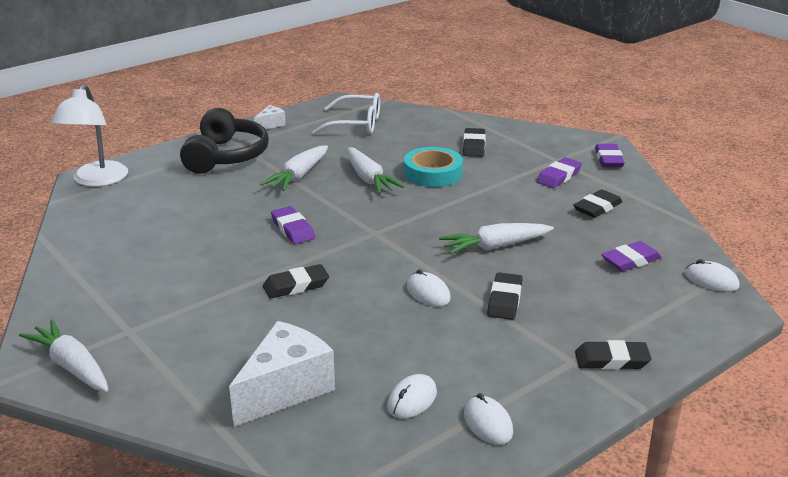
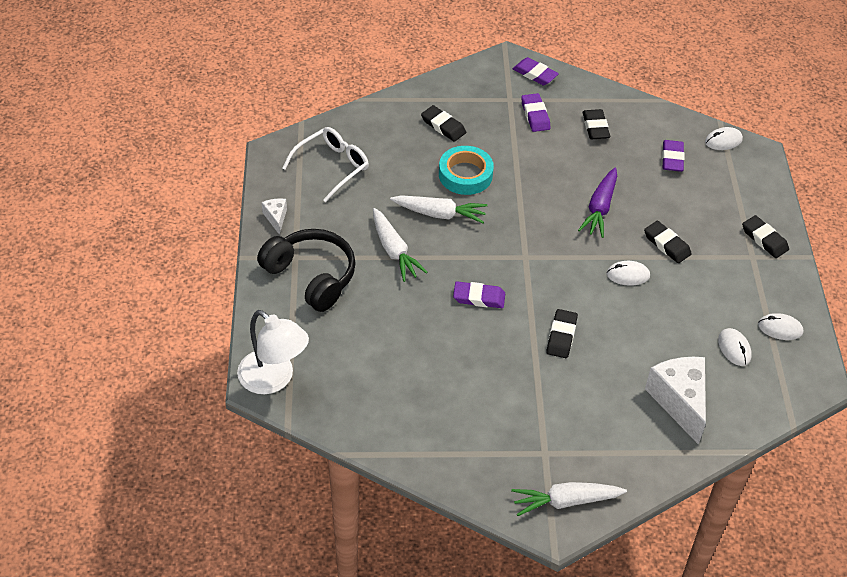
camera: 55 degrees left, 20 degrees up
white carrot [439,223,554,254] -> purple carrot [578,168,617,238]
black eraser [575,340,652,370] -> black eraser turned 75 degrees counterclockwise [742,215,789,258]

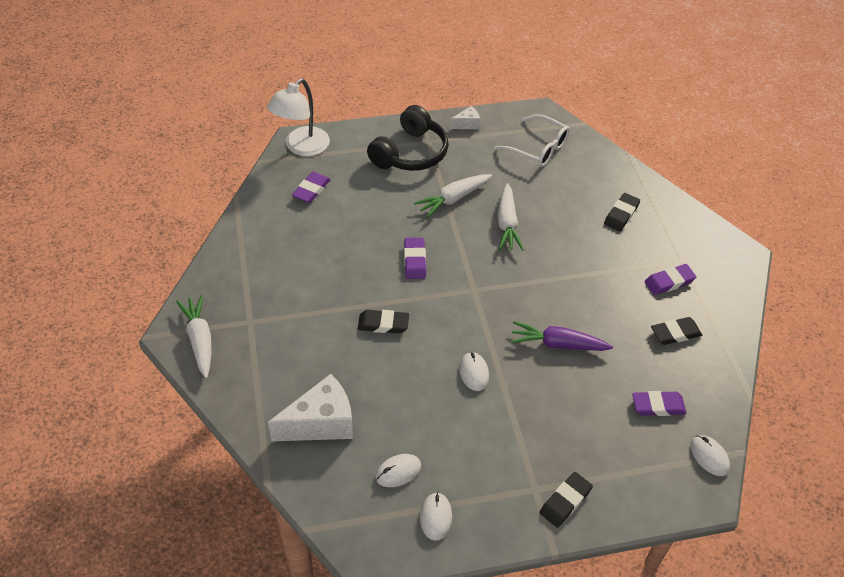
camera: 80 degrees right, 0 degrees up
turquoise tape [439,146,494,195] -> none
purple eraser [513,57,559,85] -> purple eraser moved to [292,172,331,203]
black eraser [644,221,692,263] -> none

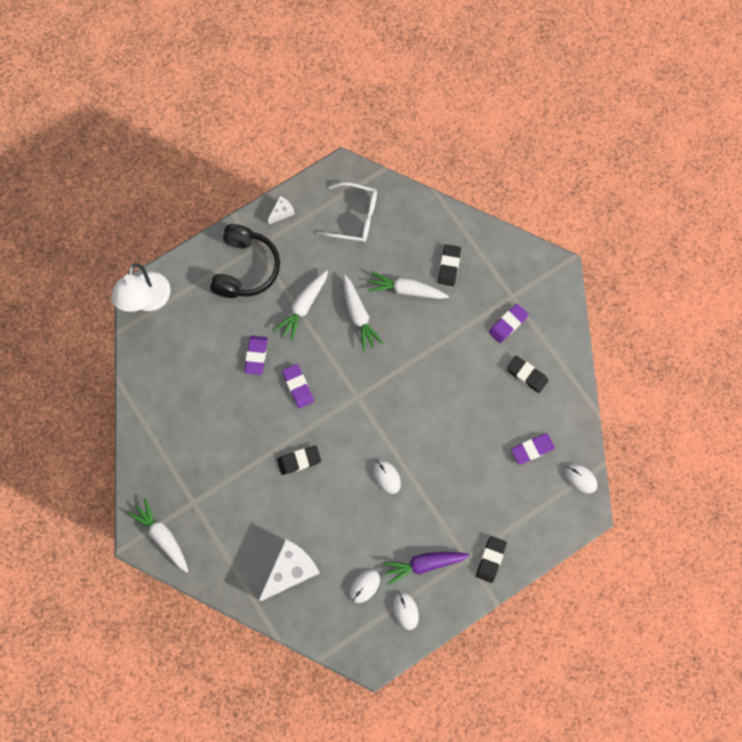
camera: 20 degrees left, 25 degrees up
purple eraser [292,172,331,203] -> purple eraser moved to [245,336,267,375]
purple carrot [511,321,613,351] -> purple carrot moved to [383,552,470,585]
black eraser [651,317,702,345] -> black eraser turned 75 degrees clockwise [507,355,548,393]
none -> white carrot [367,271,449,299]

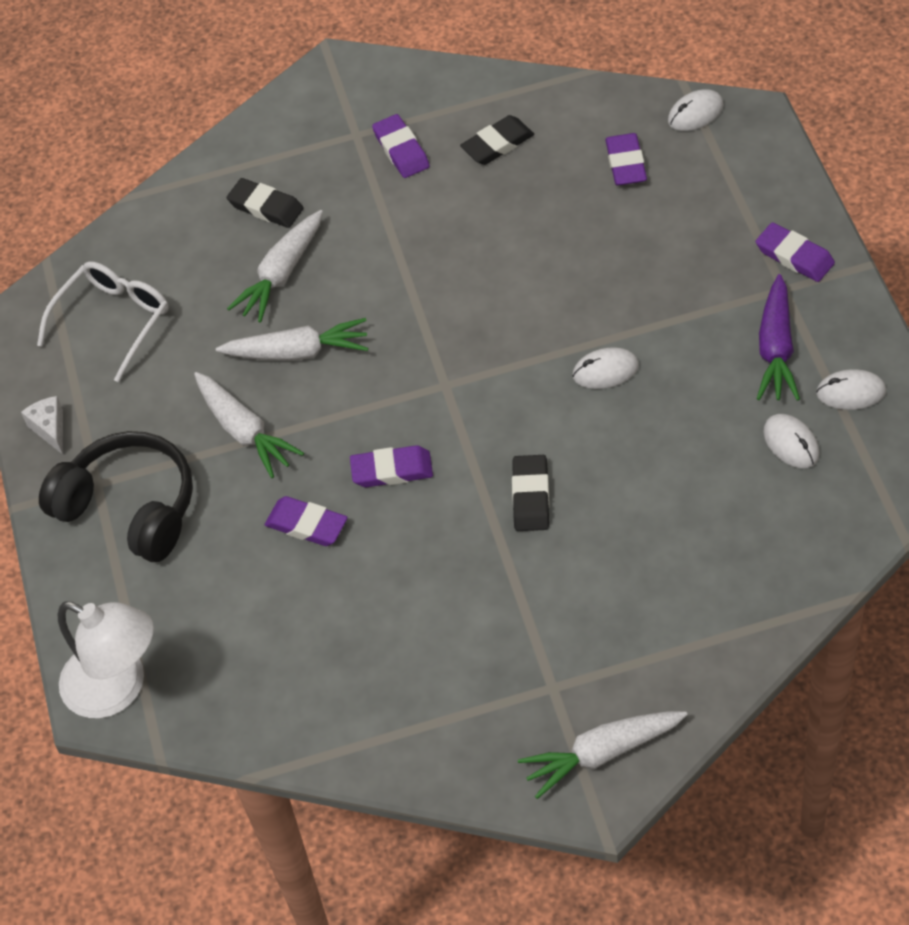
camera: 65 degrees left, 20 degrees down
white cheese [259,539,320,601] -> none
black eraser [476,536,507,583] -> purple eraser [756,222,835,282]

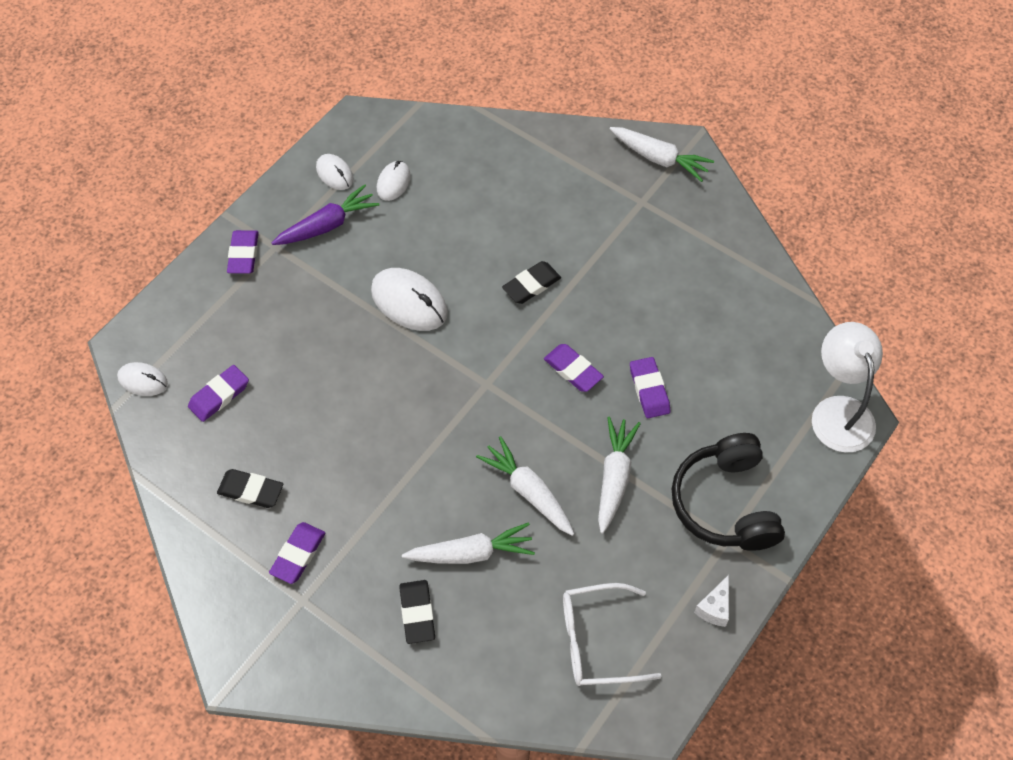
camera: 135 degrees left, 5 degrees up
white mouse [573,347,639,389] -> white mouse [371,268,448,331], size x1.72

